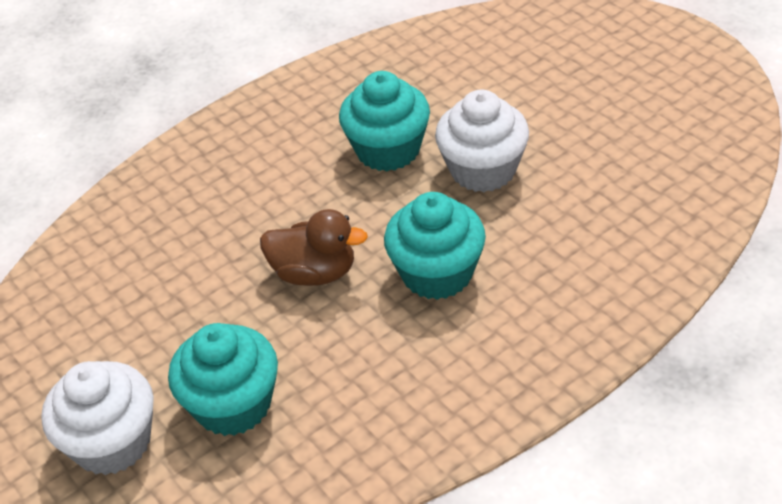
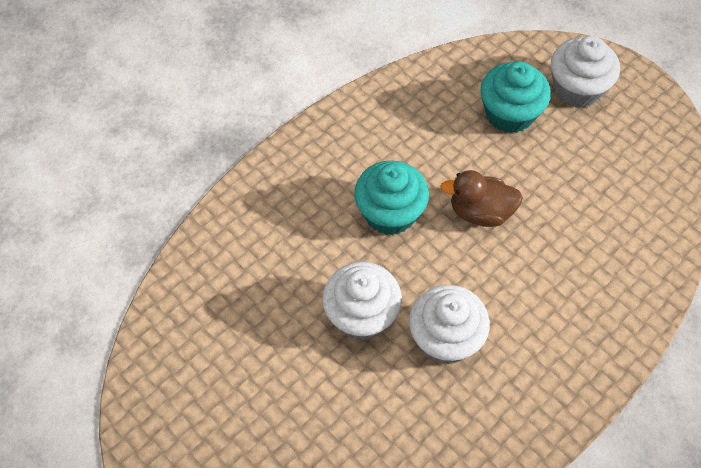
camera: 170 degrees right, 15 degrees up
turquoise cupcake [339,71,430,171] -> white cupcake [409,285,490,364]

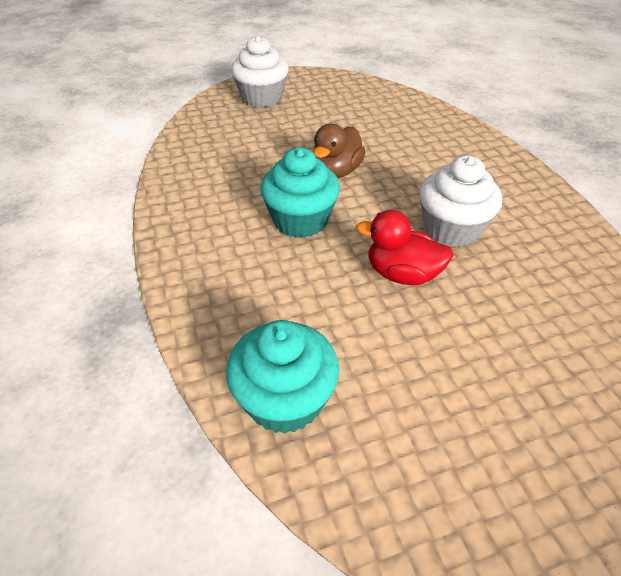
camera: 65 degrees left, 15 degrees down
white cupcake [322,262,402,341] -> red duck [356,210,454,285]
turquoise cupcake [481,61,551,133] -> turquoise cupcake moved to [226,320,339,434]

